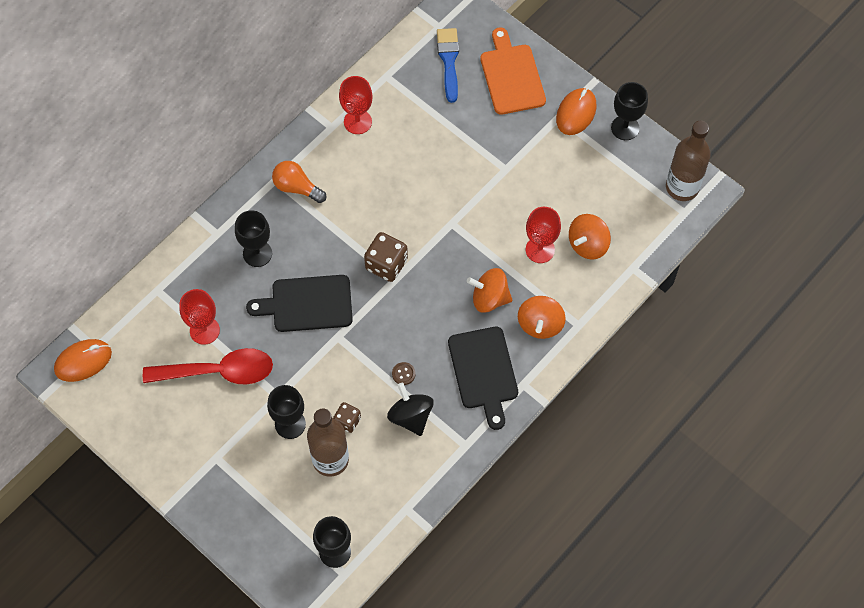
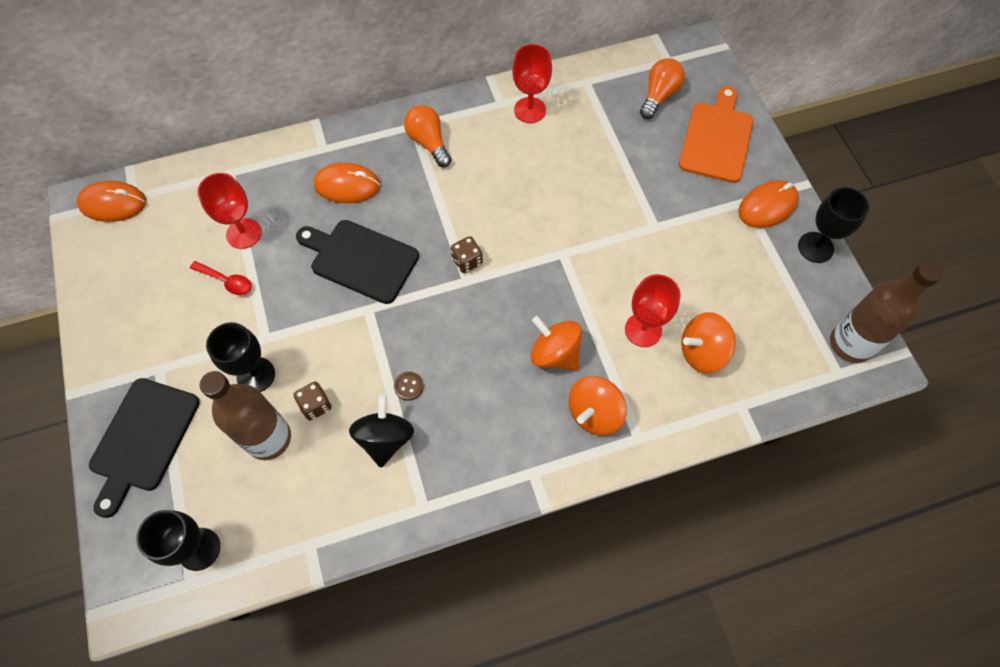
camera: 30 degrees right, 0 degrees up
red spoon [143,348,273,384] -> red spoon [190,261,252,295], size x0.47
black goblet [235,210,272,267] -> orange mouse [314,163,380,203]
brown dice [364,232,408,282] -> brown dice [451,236,483,273], size x0.61
blue brush [437,28,459,103] -> orange light bulb [640,58,685,119]
black cutting board [448,327,518,430] -> black cutting board moved to [89,378,200,518]

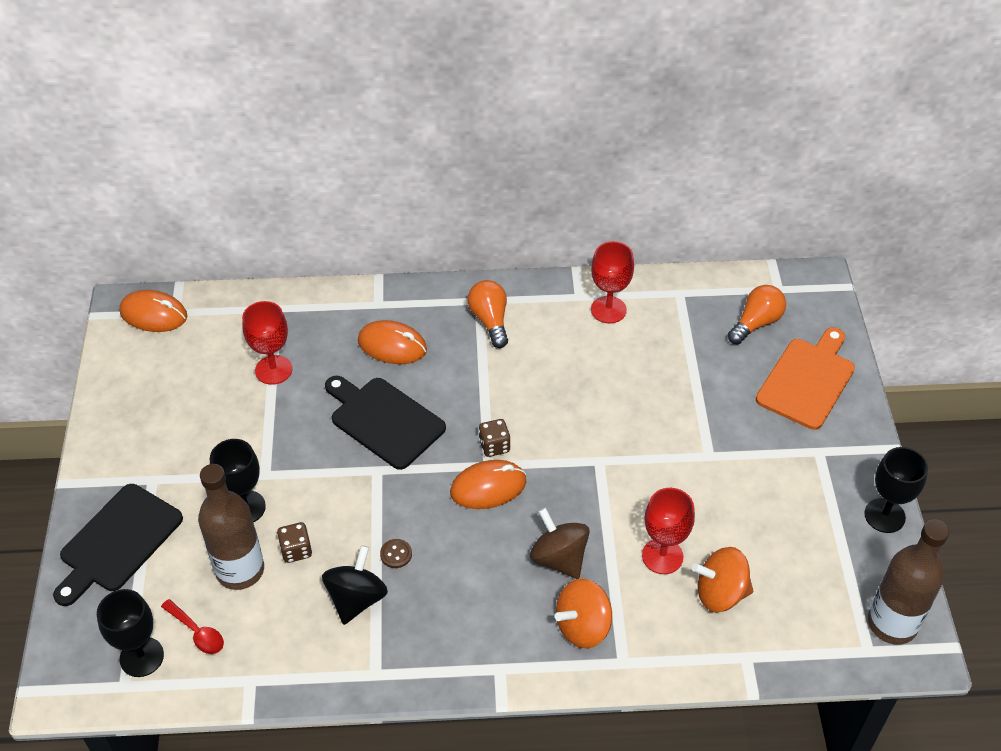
camera: 15 degrees right, 15 degrees down
red spoon [190,261,252,295] -> red spoon moved to [161,599,224,654]
orange spinning top [530,316,582,371] -> brown spinning top [530,508,590,579]
orange mouse [738,180,799,228] -> orange mouse moved to [450,460,527,509]

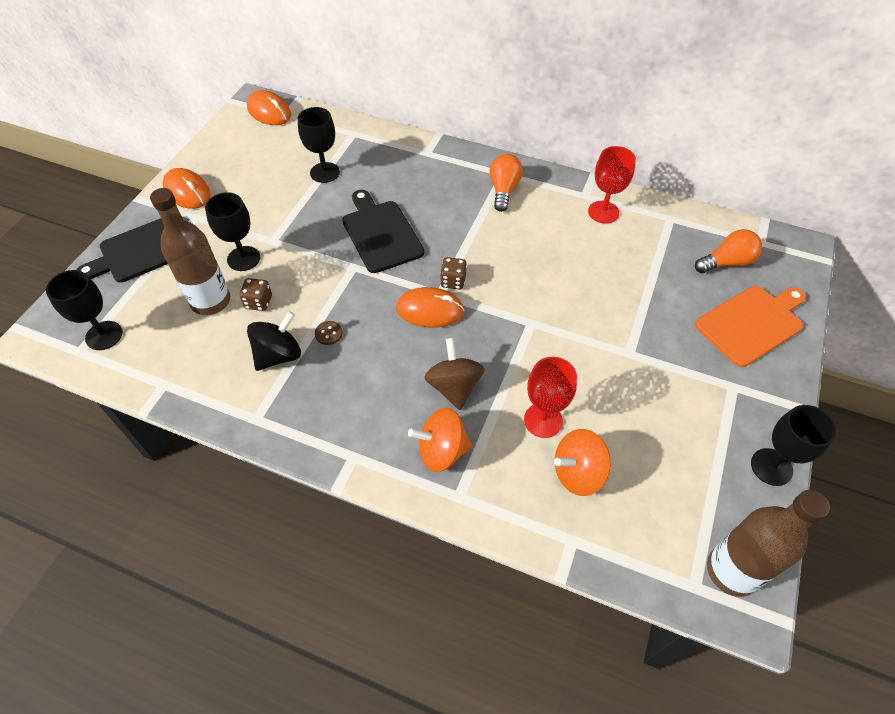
camera: 25 degrees right, 5 degrees up
red spoon [161,599,224,654] -> none
red goblet [242,301,292,385] -> black goblet [298,107,340,183]
orange mouse [358,320,427,364] -> orange mouse moved to [162,168,211,209]
orange spinning top [692,547,753,612] -> orange spinning top turned 45 degrees counterclockwise [554,429,611,496]

